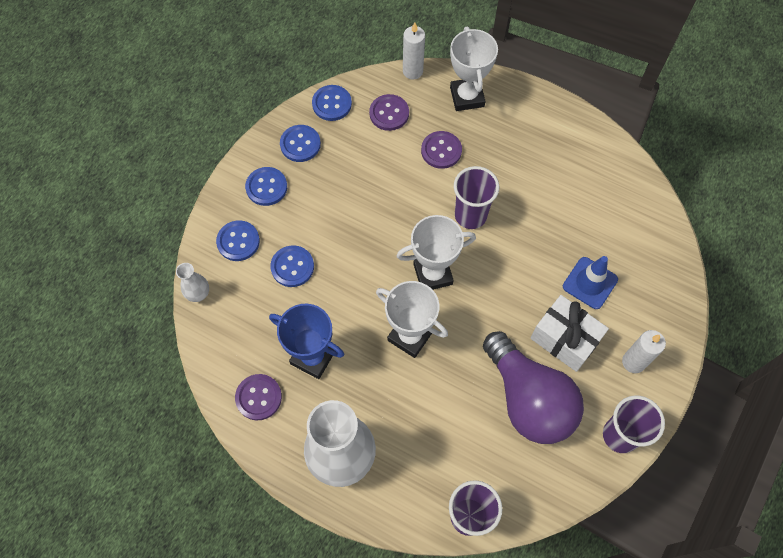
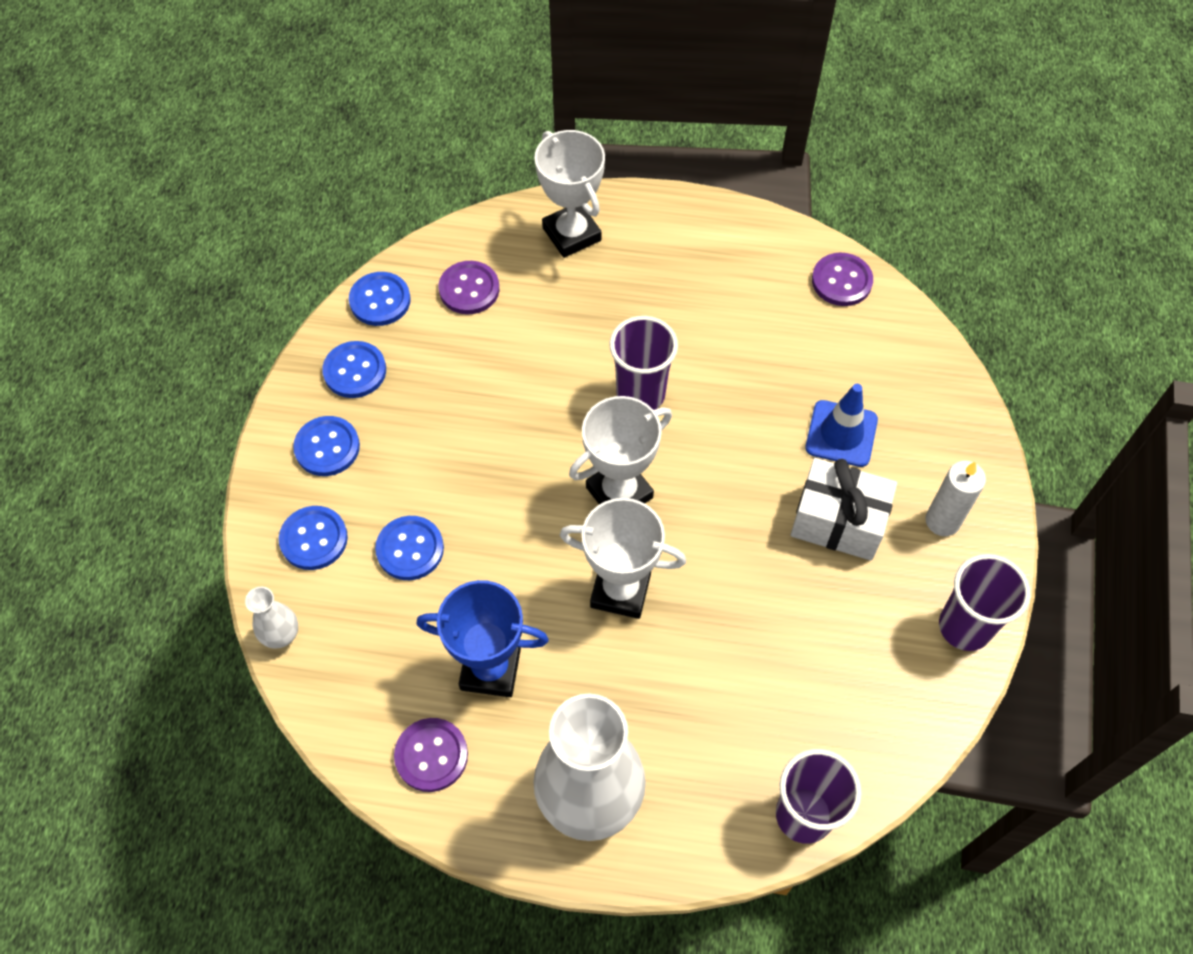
camera: 20 degrees left, 5 degrees down
white candle [403,22,425,80] -> none
purple button [421,131,462,169] -> purple button moved to [812,253,873,306]
purple light bulb [483,331,584,444] -> none

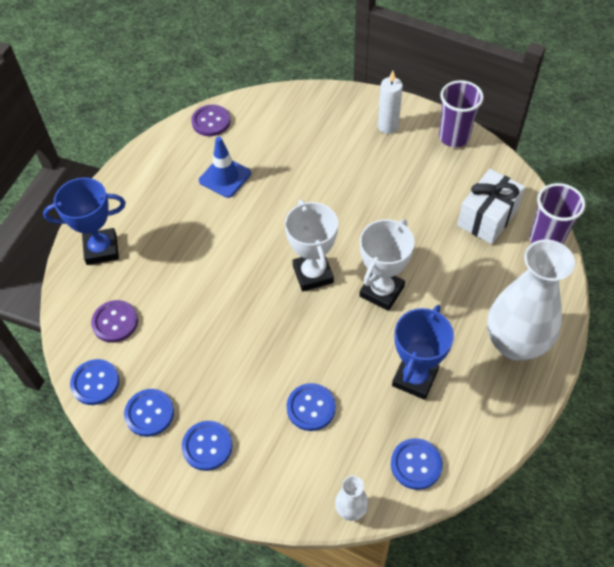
camera: 70 degrees left, 5 degrees down
blue button [279,506,348,570] -> blue button moved to [391,438,443,490]
purple button [394,718,468,792] -> none
white trophy [534,130,605,258] -> blue trophy [43,178,126,265]
purple cup [609,316,678,410] -> none
white gift [791,458,897,561] -> white gift moved to [457,169,525,244]
blue traffic cone [805,384,878,467] -> blue traffic cone moved to [199,137,251,198]

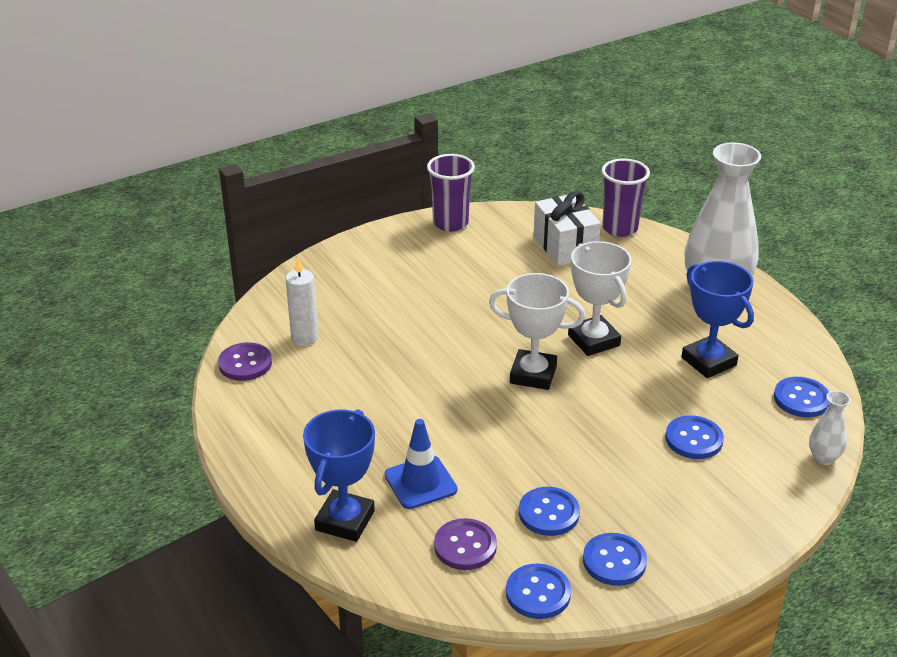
camera: 60 degrees left, 20 degrees down
blue button [182,421,233,471] -> blue button moved to [519,487,580,536]
blue traffic cone [199,137,251,198] -> blue traffic cone moved to [385,419,457,509]
white candle [378,71,403,134] -> white candle moved to [285,258,318,346]

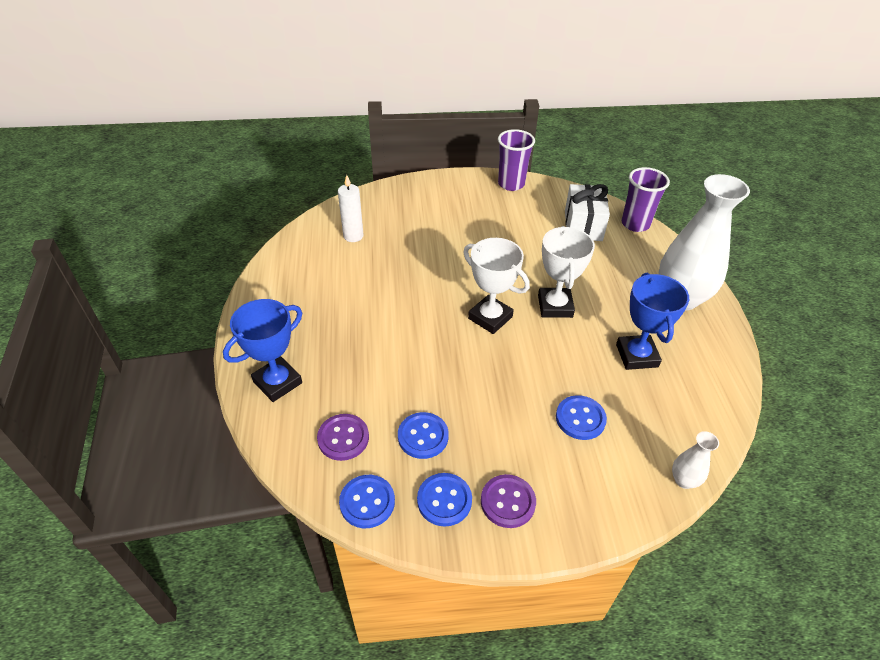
camera: 25 degrees right, 10 degrees up
purple button [218,342,272,381] -> purple button moved to [481,474,536,528]
blue traffic cone [385,419,457,509] -> none
blue button [774,377,829,417] -> none

